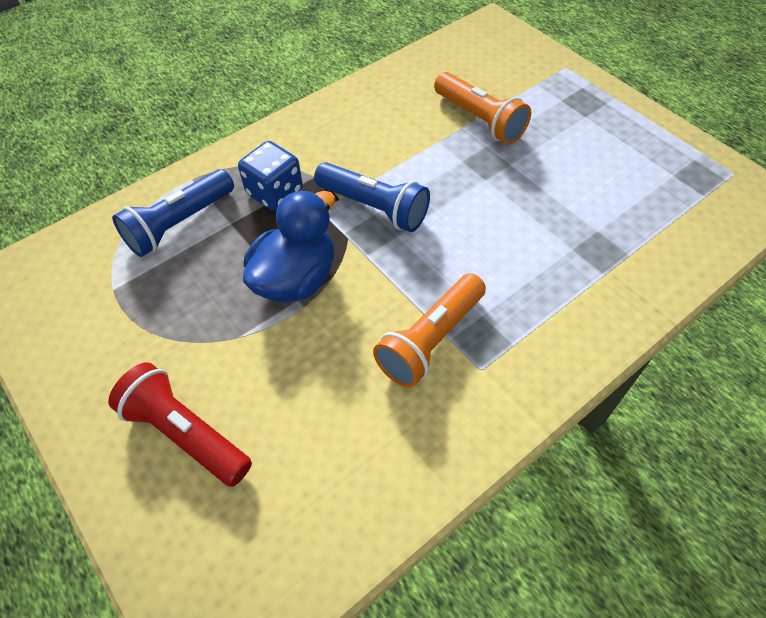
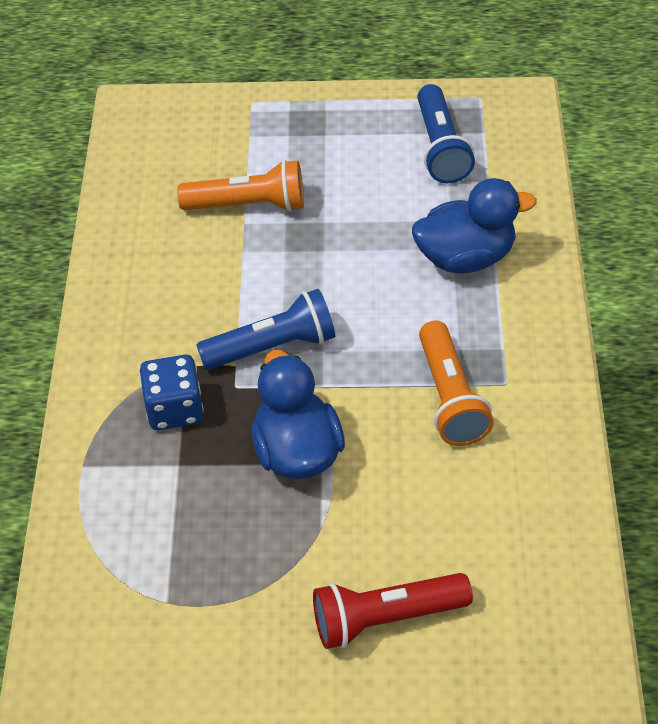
camera: 50 degrees left, 5 degrees down
blue flashlight [112,169,234,257] -> blue flashlight moved to [417,84,475,183]
none -> blue duck [412,178,537,274]

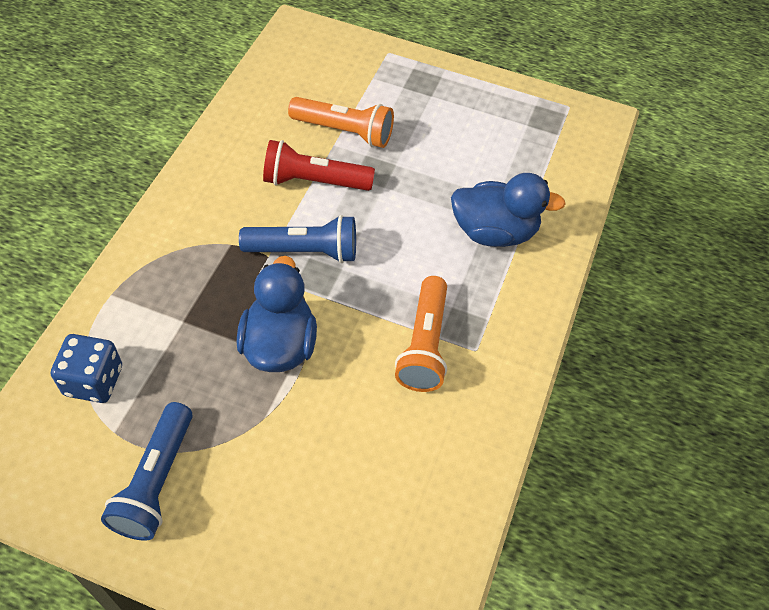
camera: 15 degrees right, 5 degrees up
blue dice [140,355,204,430] -> blue dice moved to [51,334,122,403]
red flashlight [313,573,473,649] -> red flashlight moved to [263,140,375,191]
blue flashlight [417,84,475,183] -> blue flashlight moved to [101,402,193,541]

